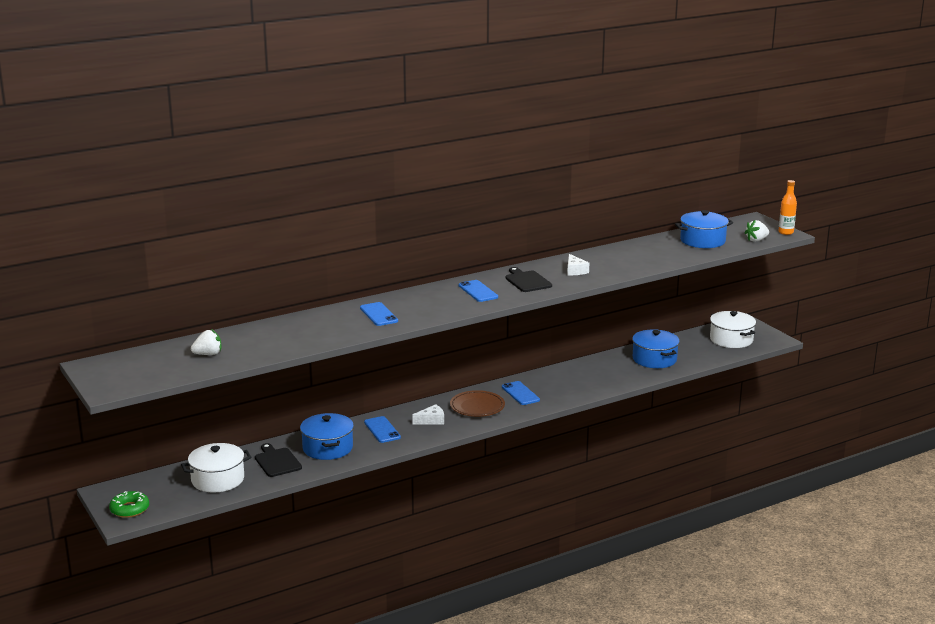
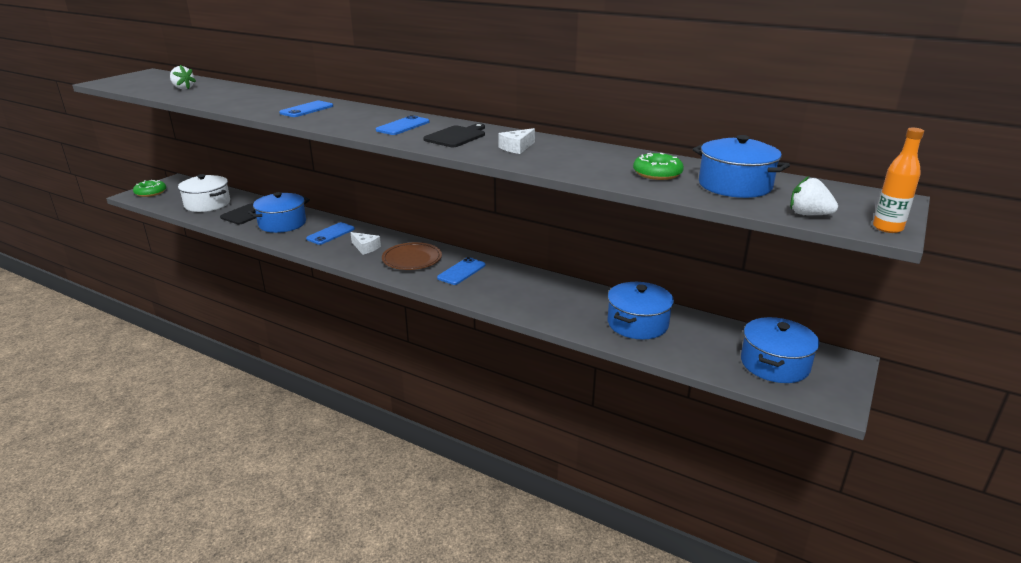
camera: 60 degrees right, 5 degrees up
white pot [710,311,756,348] -> blue pot [741,317,820,383]
none -> green donut [633,153,684,180]

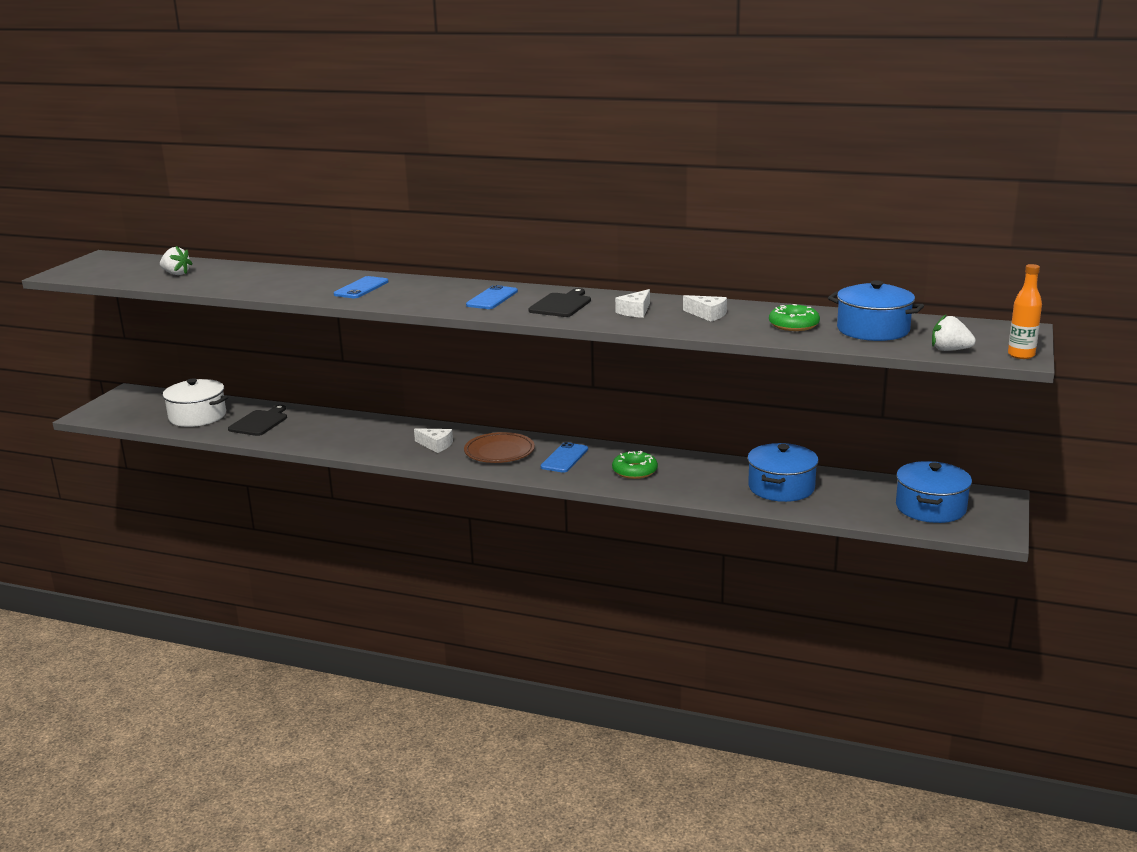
camera: 10 degrees left, 5 degrees down
green donut [133,180,166,197] -> green donut moved to [612,451,658,479]
blue pot [248,192,310,233] -> none
blue phone [306,222,355,245] -> none
none -> white cheese [683,295,727,321]

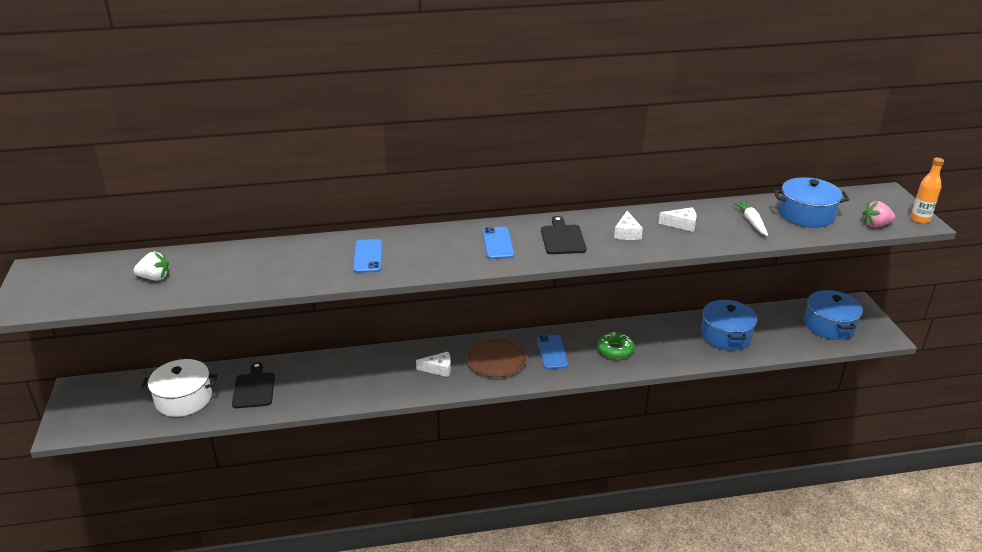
camera: 30 degrees left, 10 degrees up
green donut [769,304,820,331] -> white carrot [734,201,768,236]
white strawberry [932,314,976,351] -> pink strawberry [862,201,895,227]

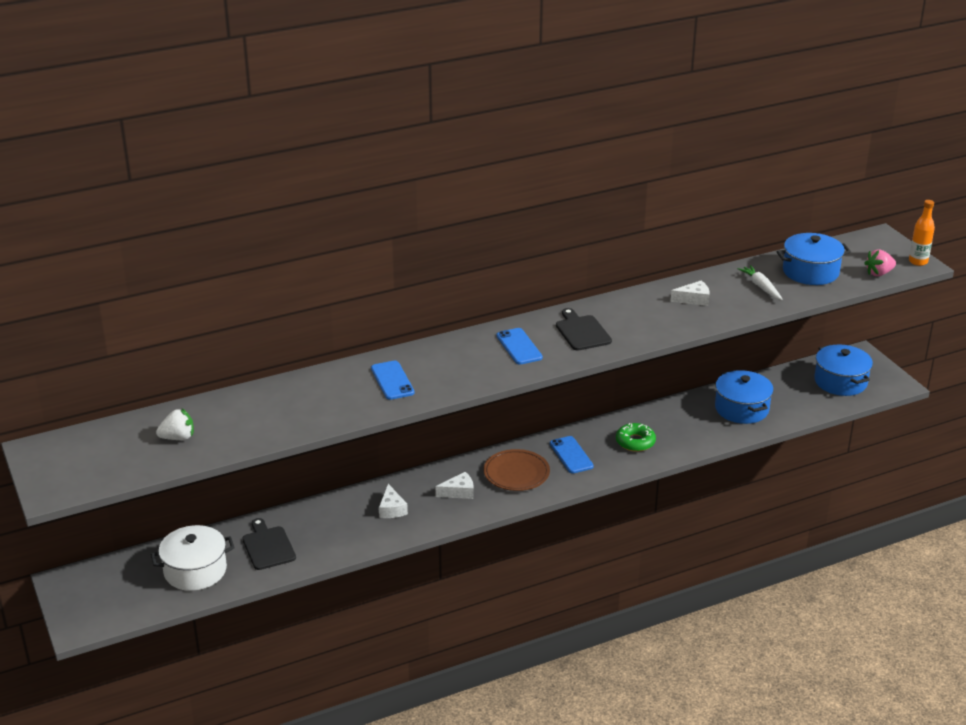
camera: 15 degrees left, 0 degrees up
white cheese [614,211,643,240] -> white cheese moved to [379,484,408,518]

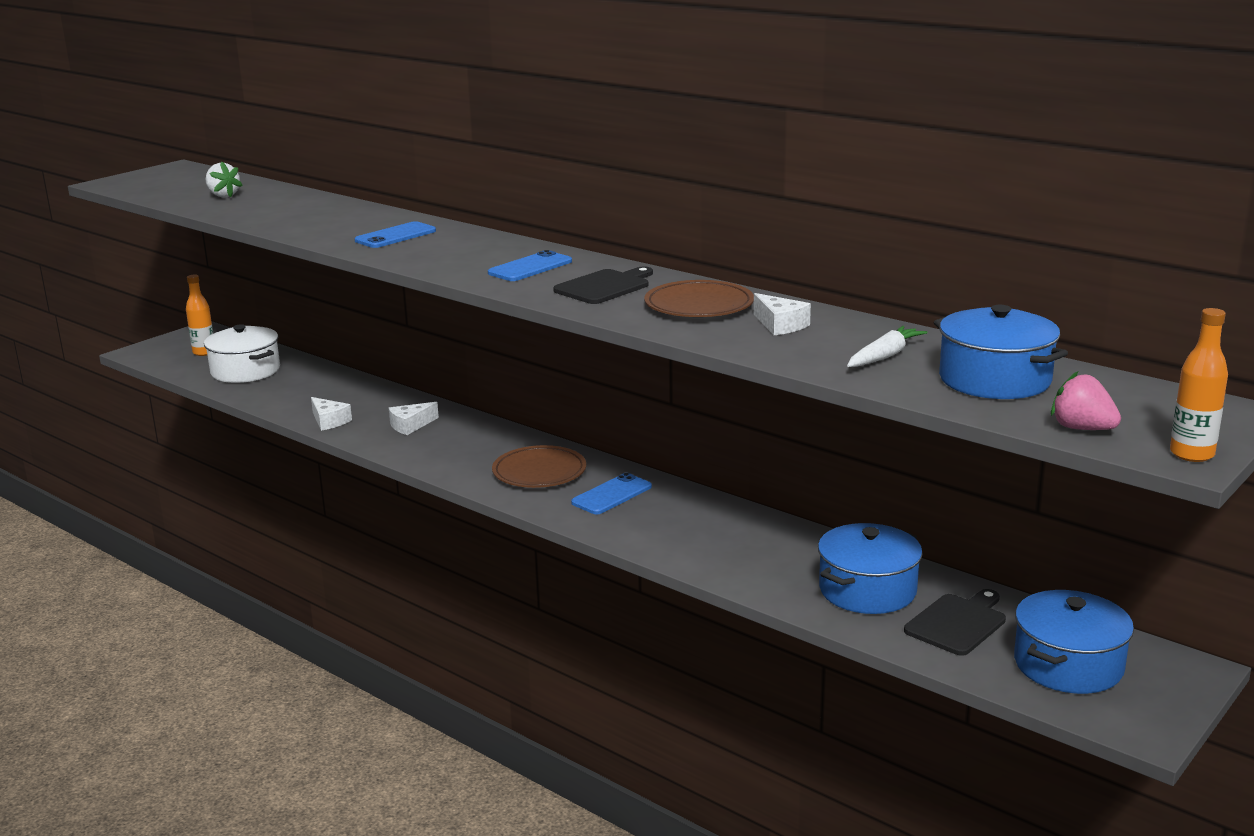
camera: 65 degrees right, 10 degrees down
black cutting board [242,518,296,570] -> black cutting board moved to [904,589,1006,656]
white cheese [435,472,474,499] -> white cheese moved to [311,397,352,431]
green donut [616,423,656,452] -> none
none -> orange bottle [186,274,214,356]
none -> brown plate [644,280,754,317]

